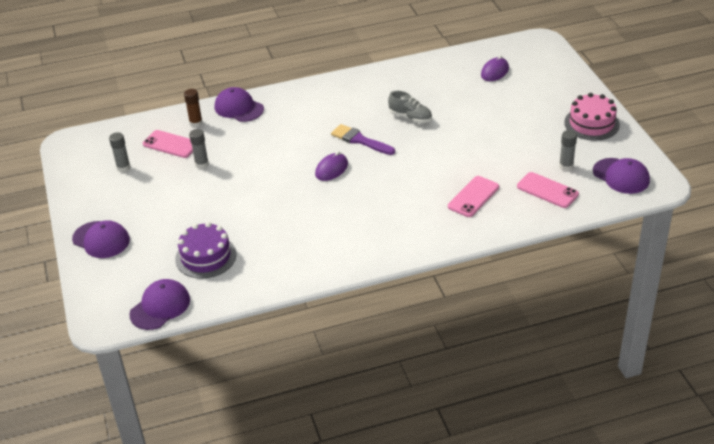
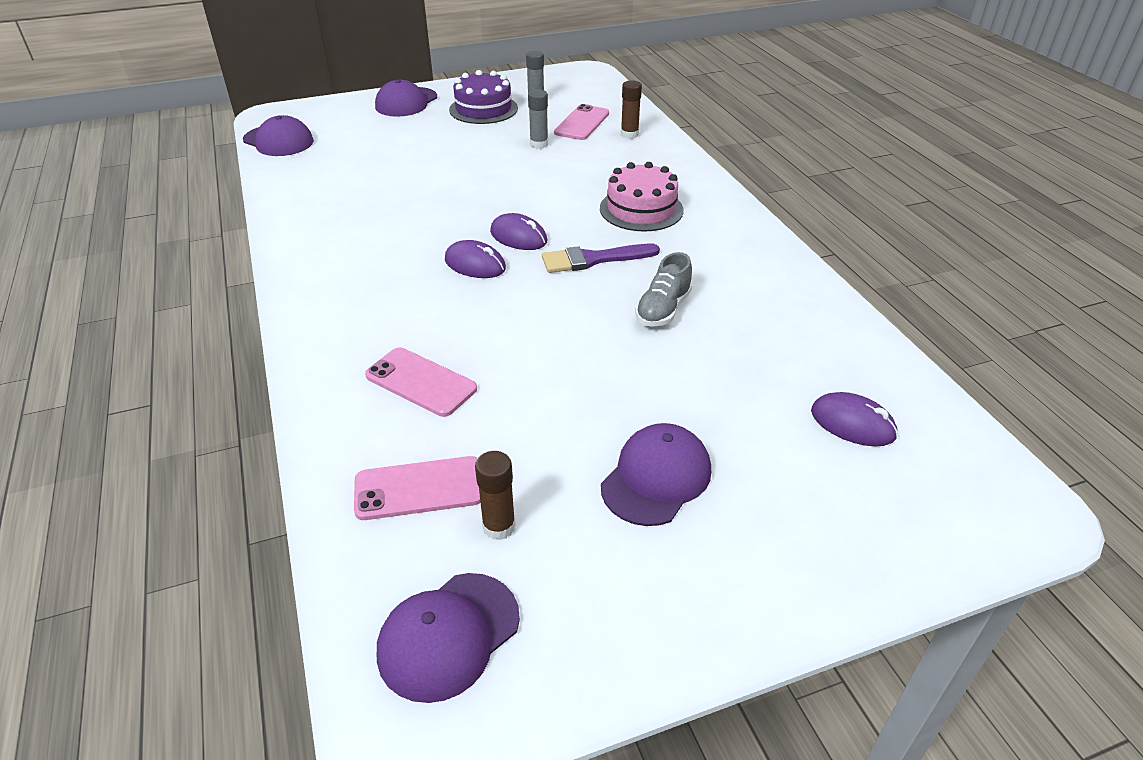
camera: 85 degrees right, 0 degrees up
purple cake [175,222,236,279] -> purple cake moved to [449,70,518,124]
purple cap [215,87,264,122] -> purple cap moved to [601,423,711,526]
purple brush [331,124,395,155] -> purple brush turned 135 degrees counterclockwise [542,244,660,273]
pink phone [517,172,579,208] -> pink phone turned 45 degrees clockwise [354,456,481,520]
grey glue stick [559,130,577,171] -> brown glue stick [475,451,516,540]
pink cake [564,93,620,141] -> pink cake moved to [600,162,684,232]
none -> purple mouse [445,240,506,278]

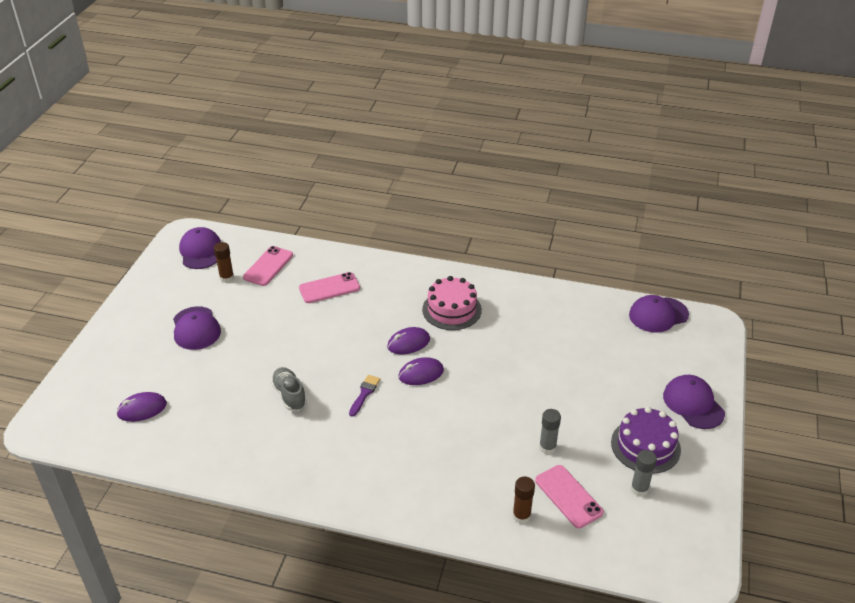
camera: 125 degrees right, 0 degrees up
purple brush [542,244,660,273] -> purple brush [349,375,380,417], size x0.66
pink cake [600,162,684,232] -> pink cake moved to [422,276,482,330]

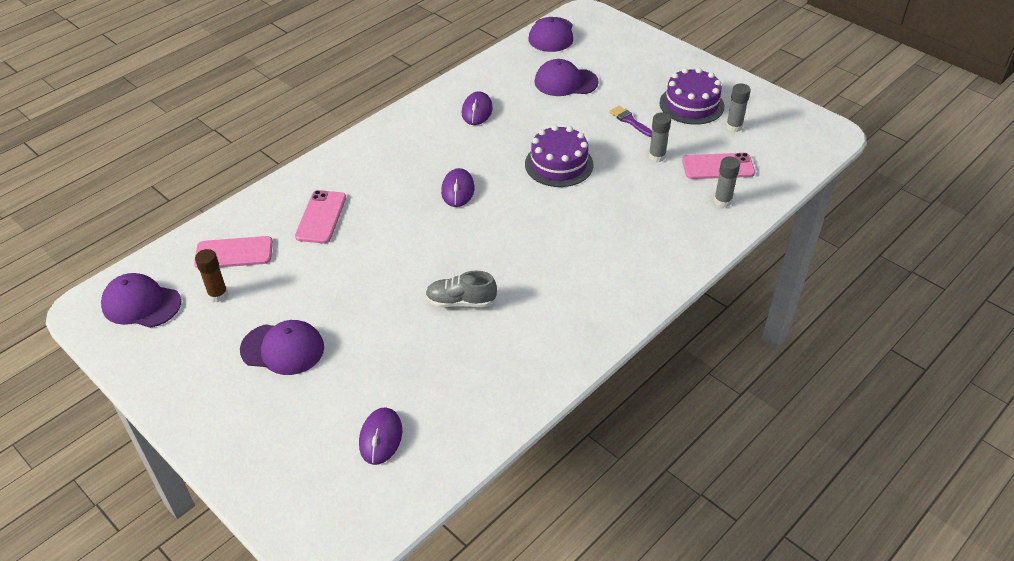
camera: 60 degrees left, 5 degrees up
pink phone [243,246,293,286] -> pink phone turned 60 degrees counterclockwise [194,236,273,269]
purple brush [349,375,380,417] -> purple brush moved to [609,106,652,137]
purple mouse [399,357,444,385] -> purple mouse moved to [462,91,493,125]
pink cake [422,276,482,330] -> none
brown glue stick [513,477,535,524] -> grey glue stick [714,157,740,208]
purple cap [663,375,725,429] -> purple cap moved to [534,59,599,96]
none -> purple cake [525,125,593,187]

